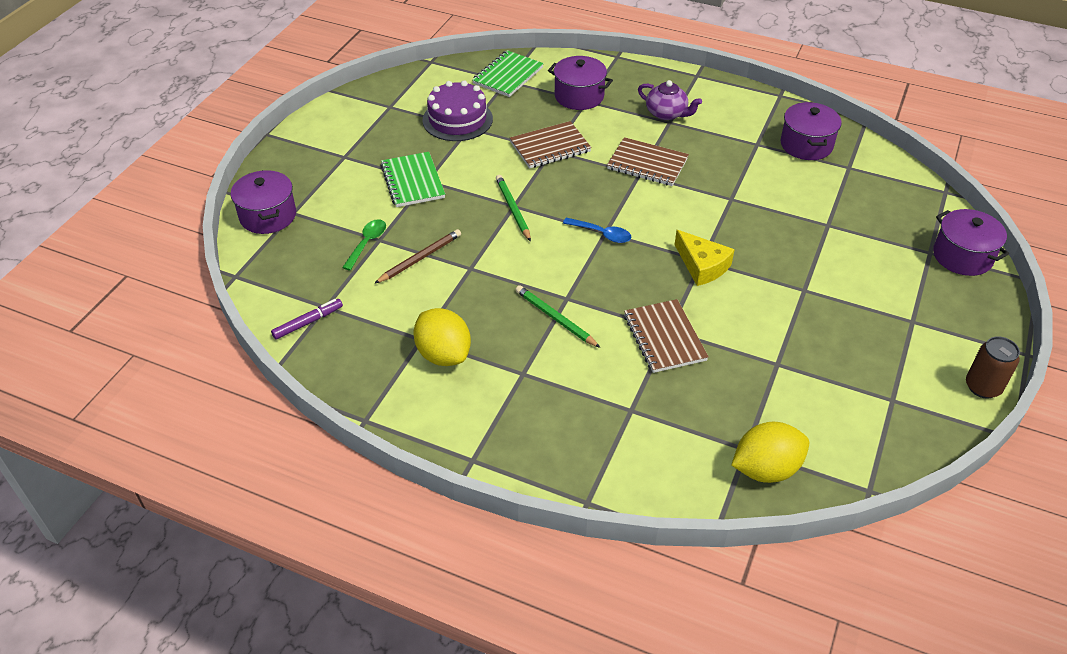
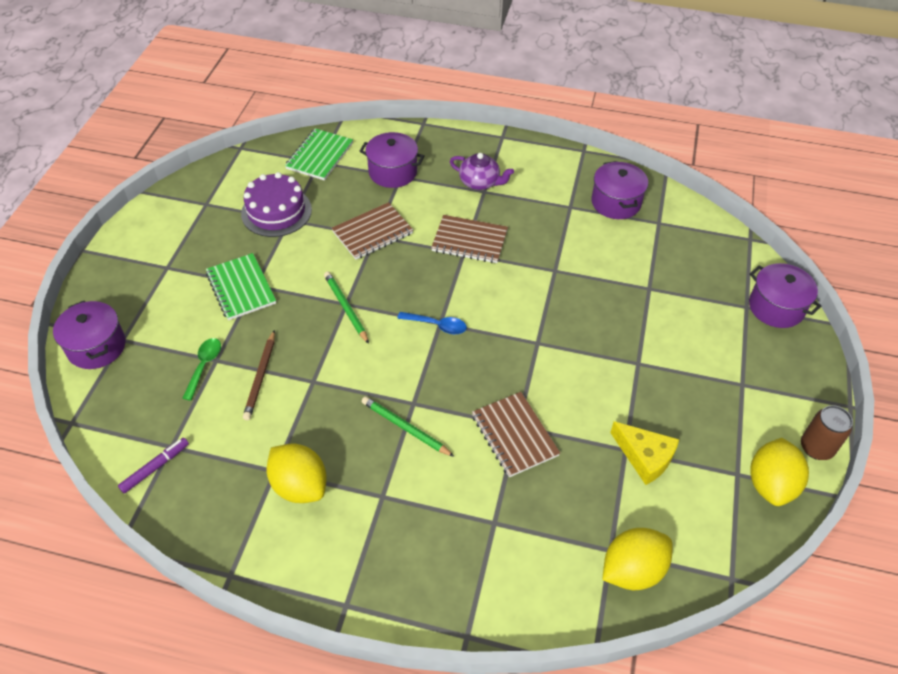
camera: 10 degrees left, 5 degrees up
brown pencil [374,229,461,284] -> brown pencil turned 150 degrees clockwise [243,330,275,420]
yellow cheese [675,230,735,286] -> yellow cheese moved to [610,421,679,485]
none -> yellow lemon [751,438,809,506]

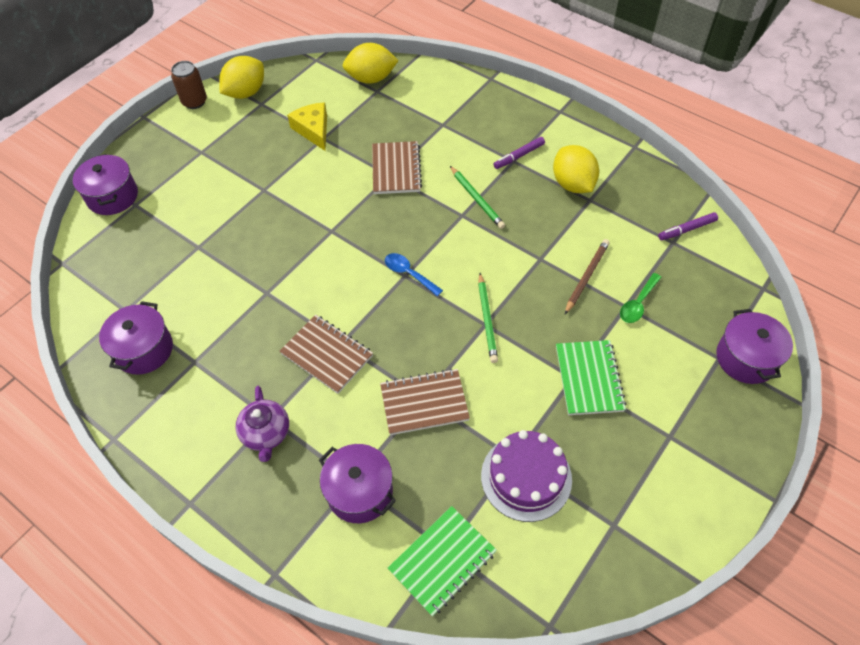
camera: 155 degrees left, 5 degrees up
purple teapot [450,153,514,190] -> purple teapot turned 150 degrees counterclockwise [236,386,289,462]
none -> purple marker [493,137,545,169]

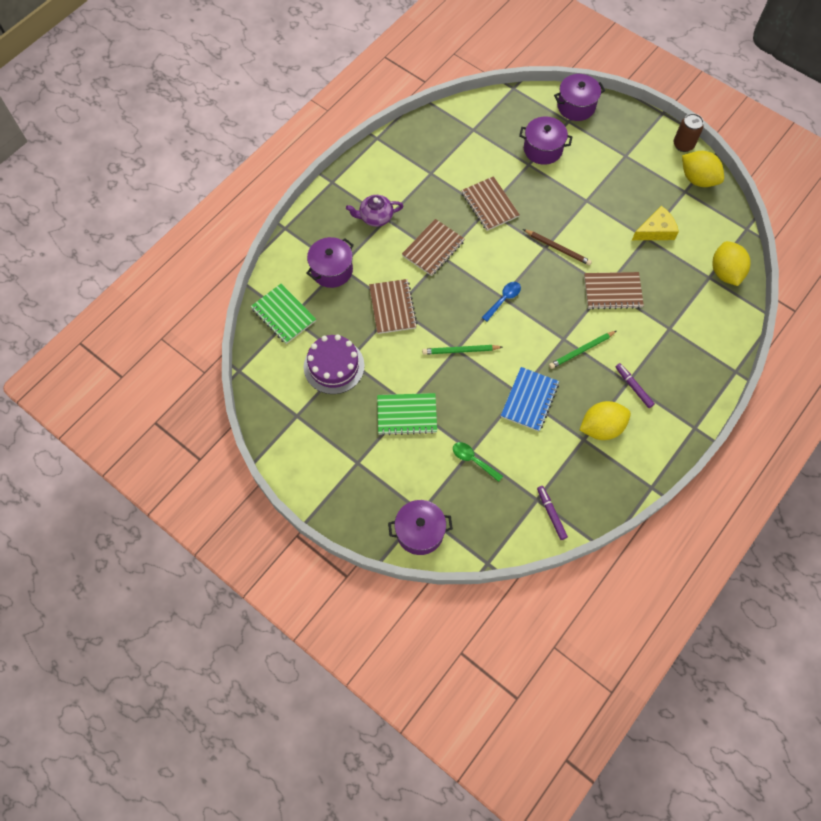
camera: 90 degrees right, 10 degrees up
purple pot [99,301,173,375] -> purple pot moved to [519,117,572,165]
brown pencil [565,239,610,314] -> brown pencil moved to [523,229,592,266]
none -> brown notebook [461,176,520,231]
none -> blue notebook [501,367,559,432]

